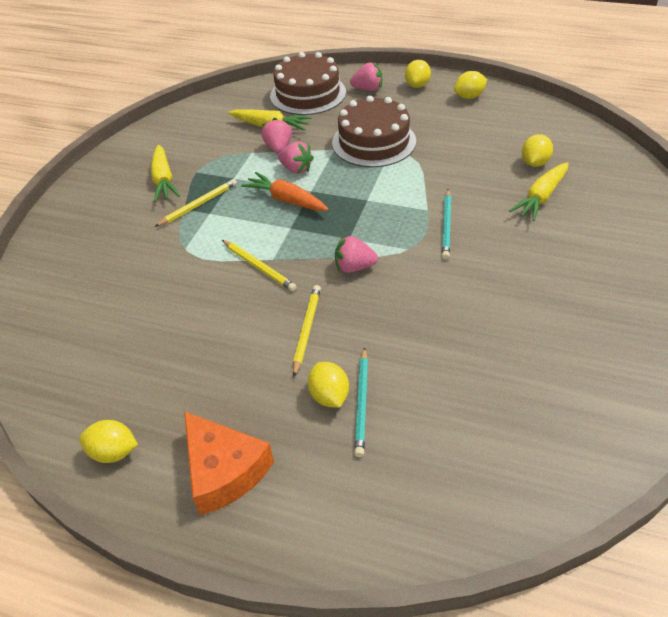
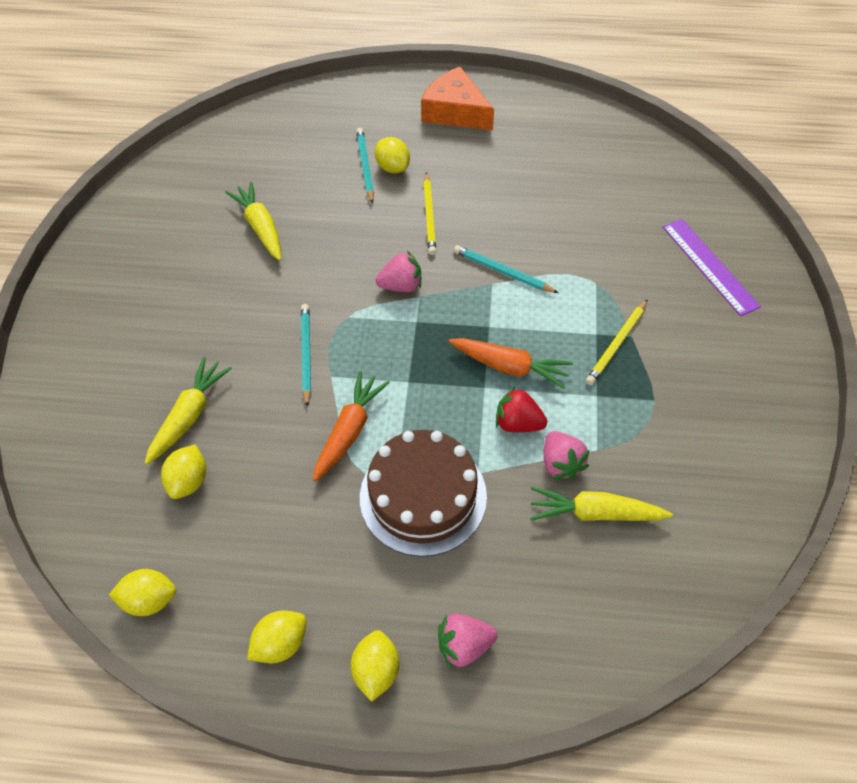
camera: 165 degrees right, 10 degrees up
yellow lemon [79,420,138,463] -> yellow lemon moved to [109,569,176,616]
yellow carrot [151,145,180,202] -> yellow carrot moved to [225,182,281,260]
yellow pencil [222,240,297,291] -> turquoise pencil [454,245,558,293]
brown cake [270,52,346,115] -> none
pink strawberry [278,142,314,174] -> red strawberry [496,387,547,432]
none -> orange carrot [313,371,390,482]
none -> purple ruler [663,219,761,316]

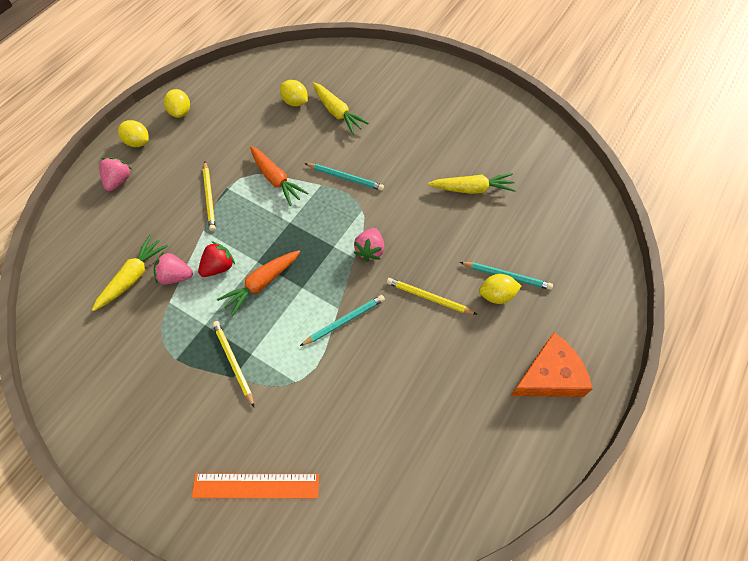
camera: 115 degrees right, 5 degrees up
yellow lemon [109,569,176,616] -> none
brown cake [360,430,487,557] -> yellow pencil [203,161,216,231]
purple ruler [663,219,761,316] -> orange ruler [192,473,319,498]

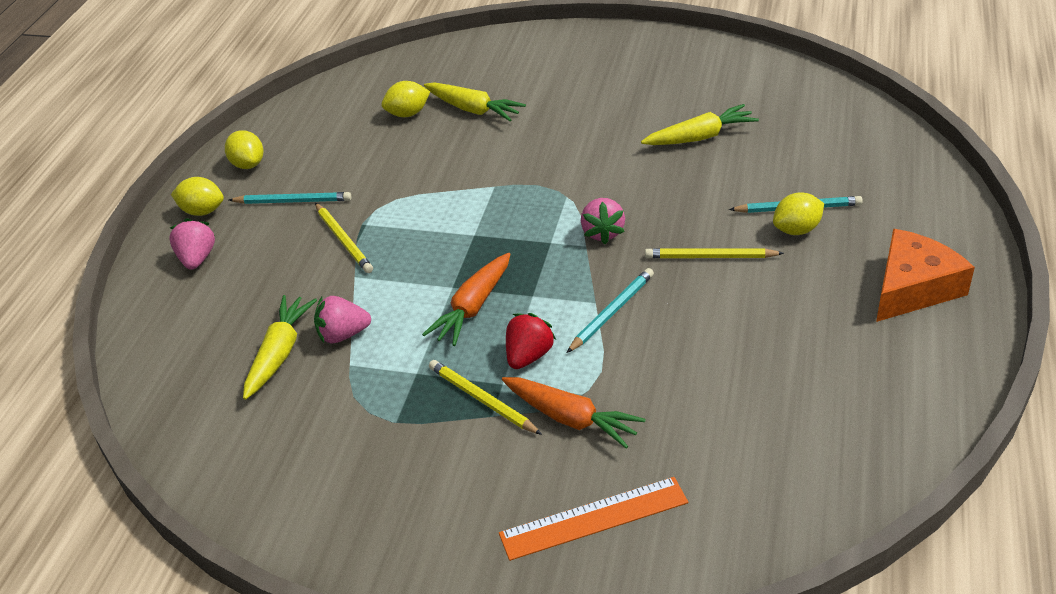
camera: 15 degrees left, 20 degrees down
red strawberry [198,241,235,277] -> red strawberry moved to [506,313,556,369]
orange carrot [250,146,308,206] -> orange carrot moved to [502,377,646,449]
yellow lemon [280,80,308,106] -> yellow lemon turned 45 degrees counterclockwise [381,81,430,117]
turquoise pencil [304,163,384,191] -> turquoise pencil moved to [229,192,351,204]

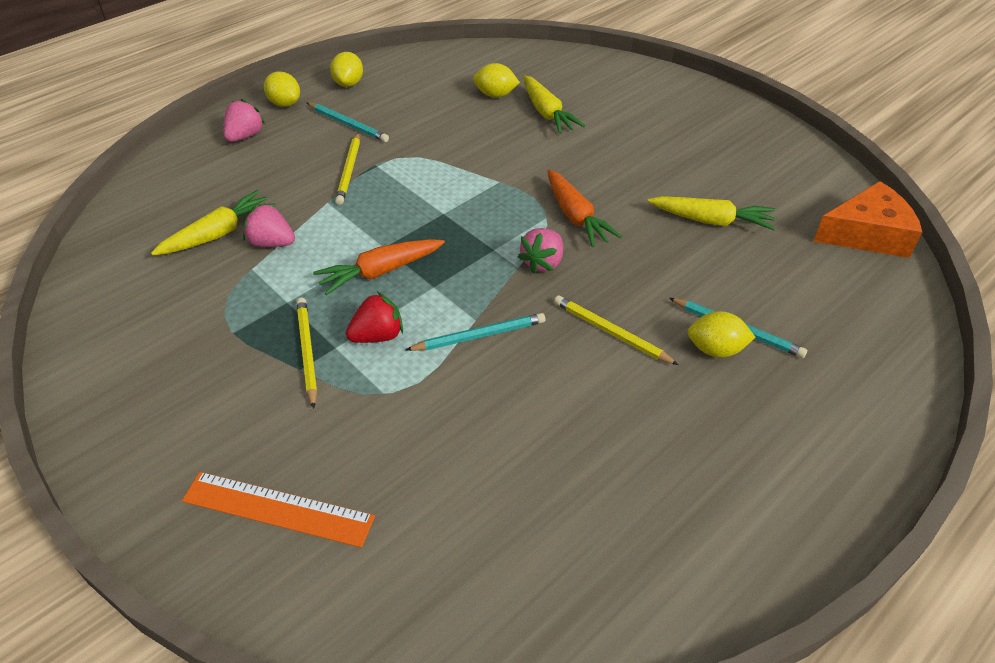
camera: 30 degrees right, 5 degrees up
orange carrot [502,377,646,449] -> orange carrot moved to [548,169,622,247]
orange cheese [876,229,975,322] -> orange cheese moved to [814,181,922,258]

